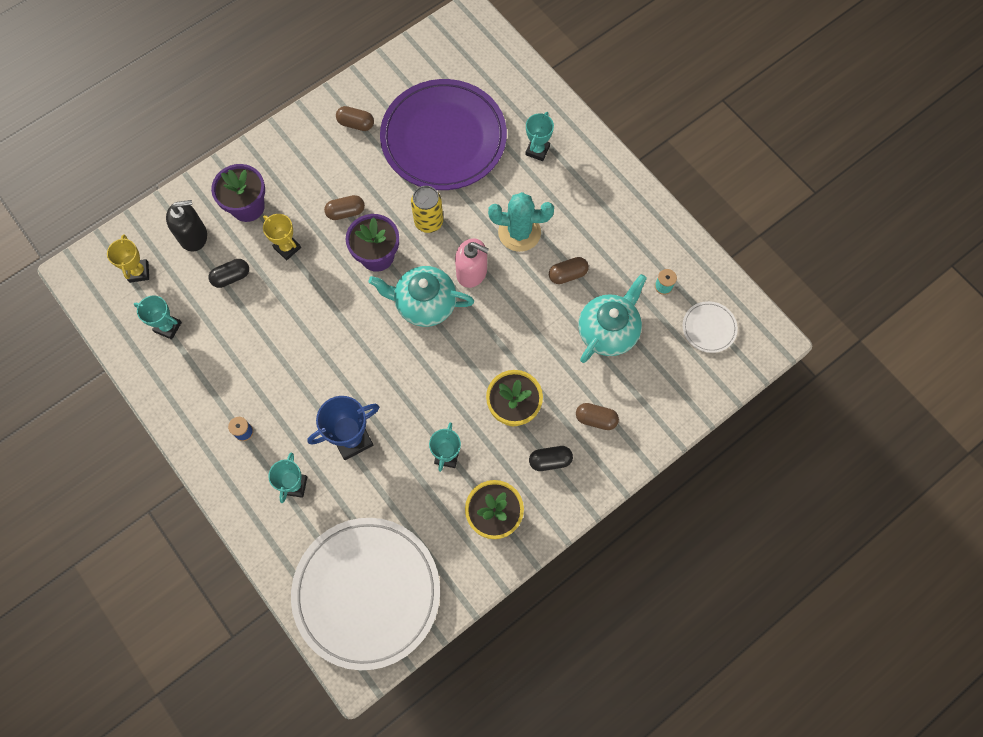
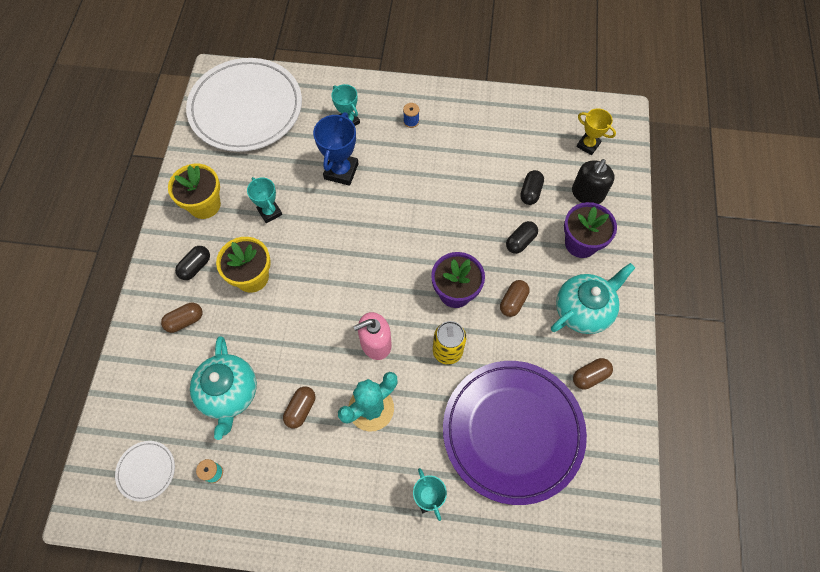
camera: 135 degrees right, 5 degrees down
turquoise trophy [134,295,182,340] -> none
yellow trophy [263,214,301,260] -> black capsule [506,221,538,254]
turquoise teapot [368,266,474,327] -> turquoise teapot moved to [551,263,635,334]

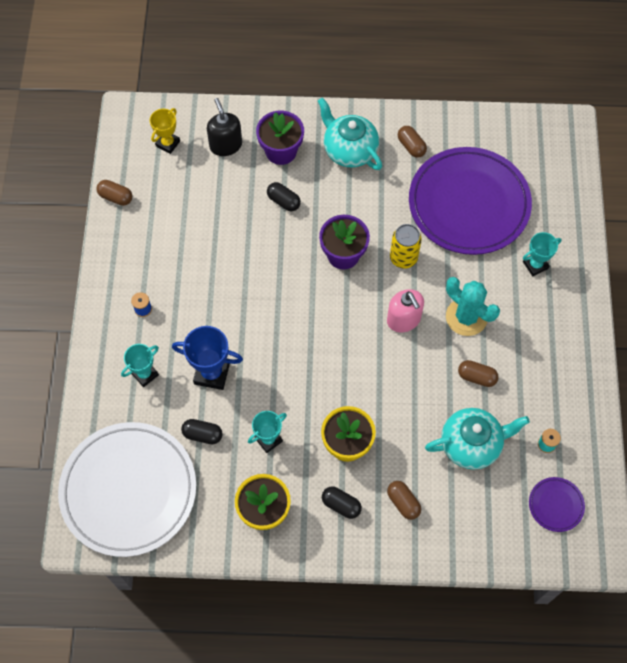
camera: 95 degrees left, 0 degrees up
white plate [115,441,175,502] -> purple plate [529,477,585,532]
brown capsule [500,280,529,317] -> brown capsule moved to [96,180,132,206]
black capsule [520,170,544,205] -> black capsule moved to [181,419,223,444]
black soap dispenser [572,159,614,204] -> black soap dispenser turned 135 degrees counterclockwise [207,98,242,156]

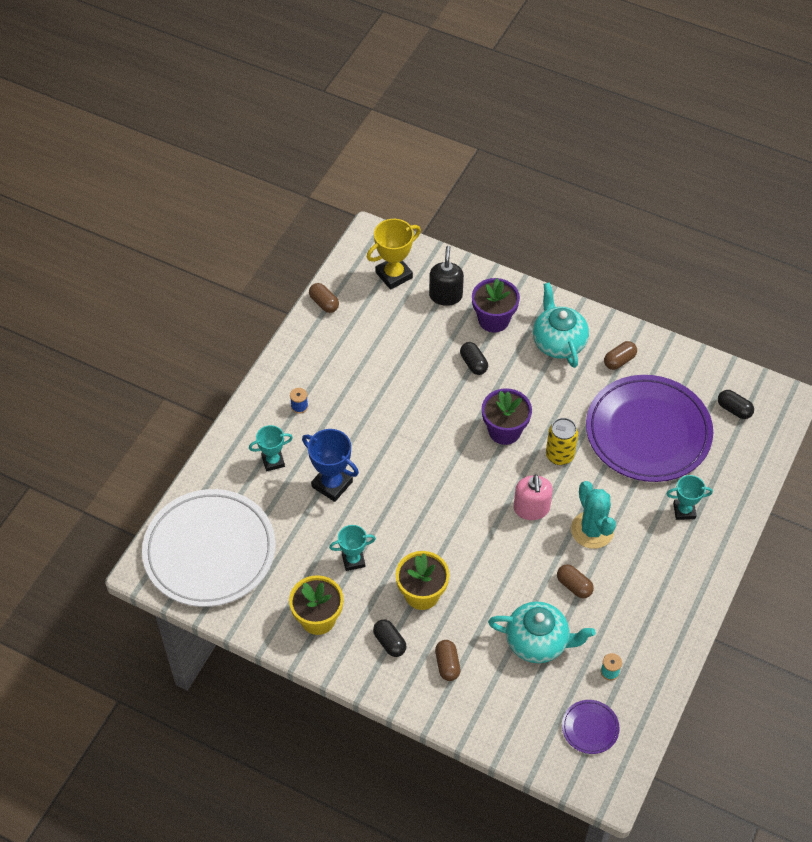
camera: 25 degrees right, 10 degrees down
yellow trophy [150,108,180,154] -> yellow trophy [367,219,421,290], size x1.52
black capsule [181,419,223,444] -> black capsule moved to [718,390,754,419]
brown capsule [398,126,427,158] -> brown capsule turned 60 degrees clockwise [604,341,637,370]

